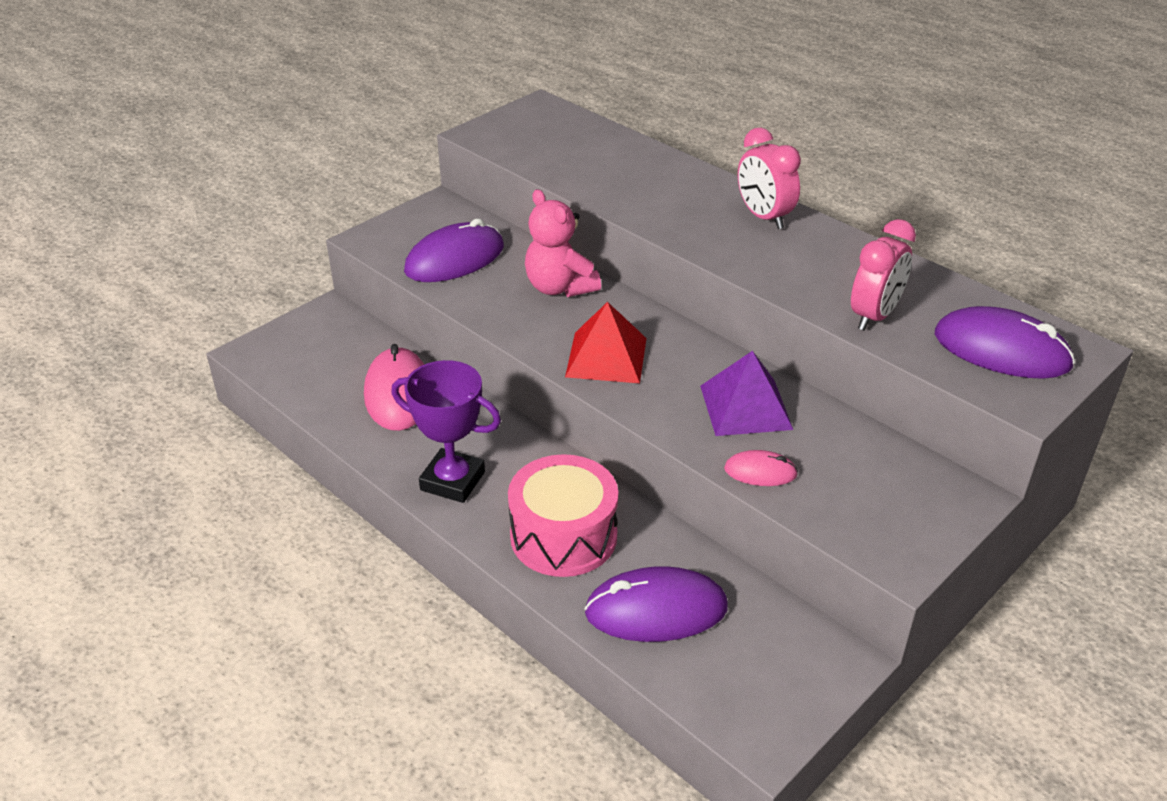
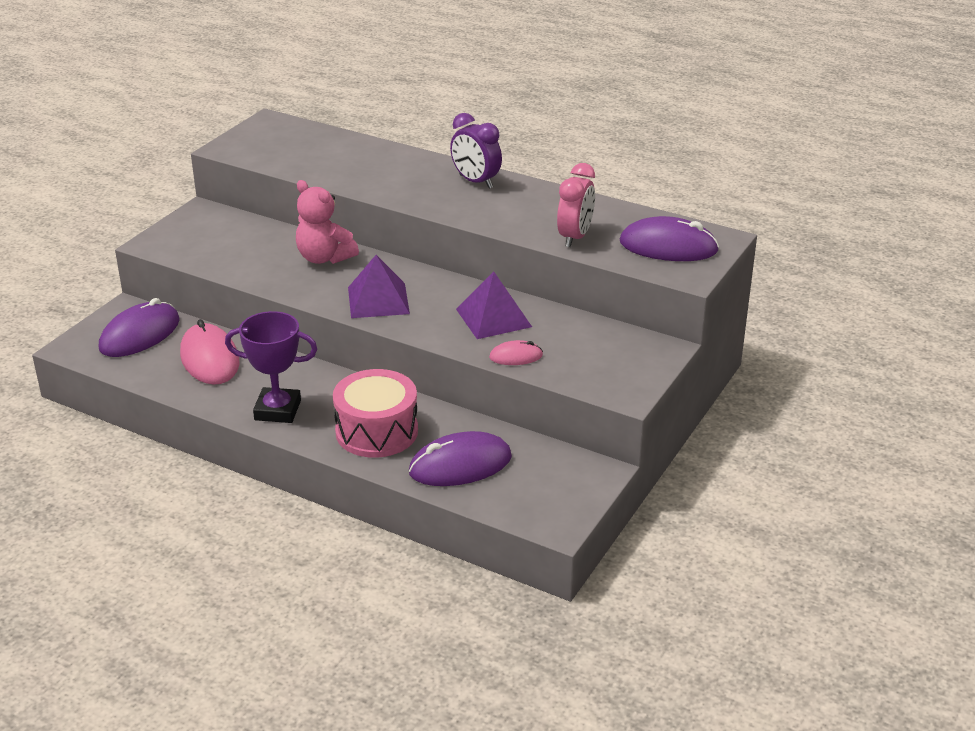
camera: 15 degrees left, 5 degrees down
purple mouse [404,219,504,282] -> purple mouse moved to [99,298,180,357]
red pyramid [565,302,647,383] -> purple pyramid [348,255,410,318]
pink clock [738,128,801,229] -> purple clock [450,113,502,189]

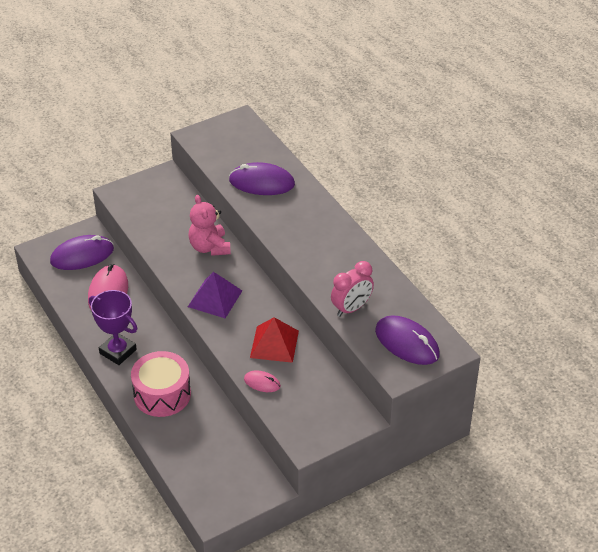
camera: 30 degrees right, 10 degrees up
purple mouse [409,431,512,486] -> purple mouse moved to [229,162,295,195]
purple clock [450,113,502,189] -> none
purple pyramid [456,272,532,339] -> red pyramid [250,317,299,363]

